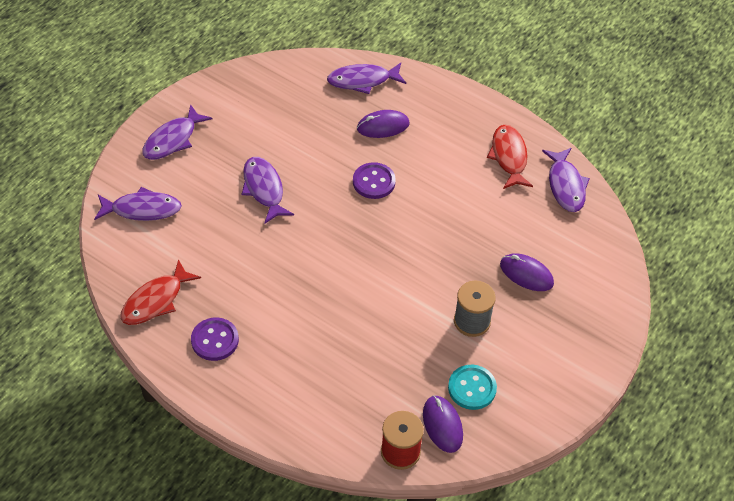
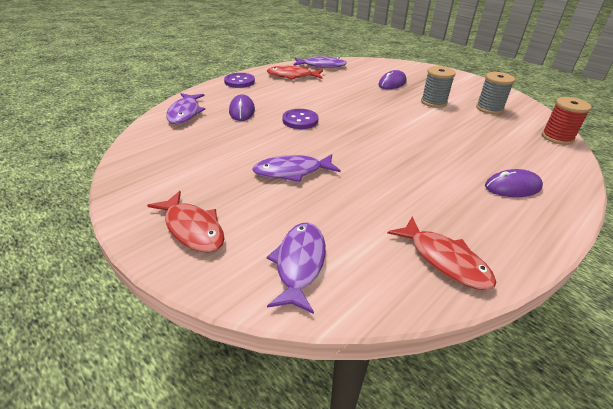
camera: 80 degrees left, 15 degrees down
purple fish [142,104,212,160] -> red fish [147,191,225,253]
purple button [191,317,239,361] -> purple button moved to [224,73,255,88]
purple mouse [423,395,463,453] -> purple mouse moved to [485,169,543,197]
turquoise button [448,365,497,410] -> grey spool [476,72,515,114]

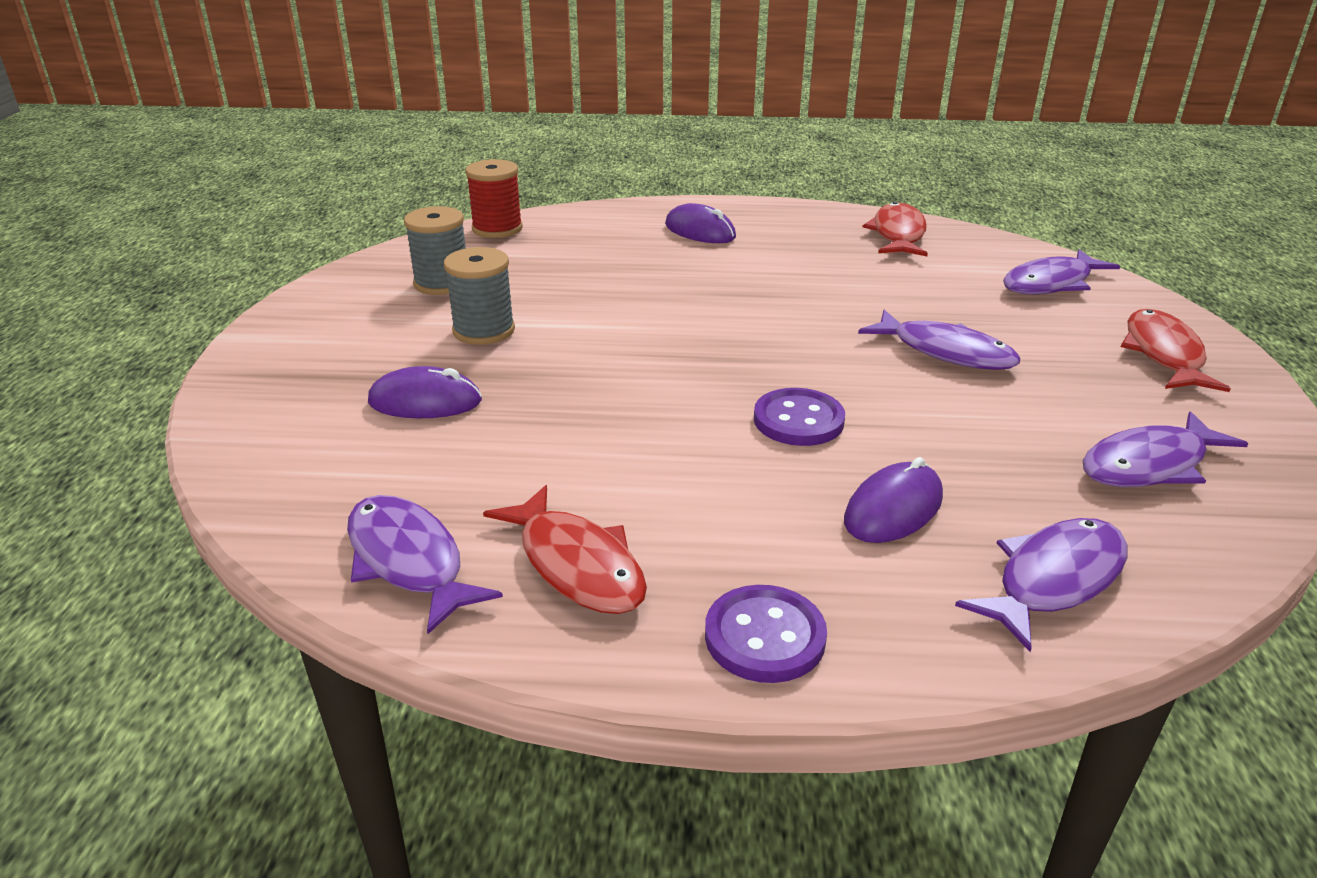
camera: 130 degrees left, 5 degrees down
none -> purple fish [1083,411,1248,487]

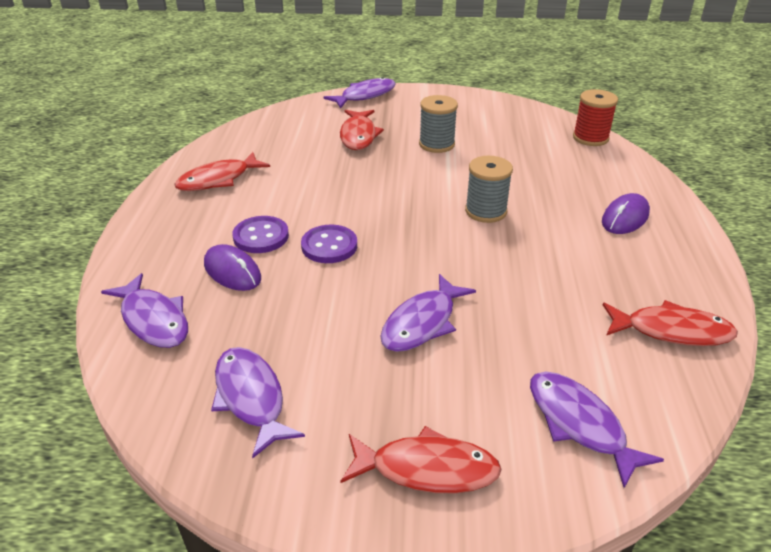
camera: 90 degrees right, 5 degrees up
purple fish [347,495,503,634] -> purple fish moved to [324,77,396,109]
purple mouse [368,366,482,418] -> red fish [340,110,384,150]
grey spool [404,206,466,295] -> grey spool moved to [465,156,513,223]
purple button [705,585,827,683] -> purple button moved to [233,216,289,253]

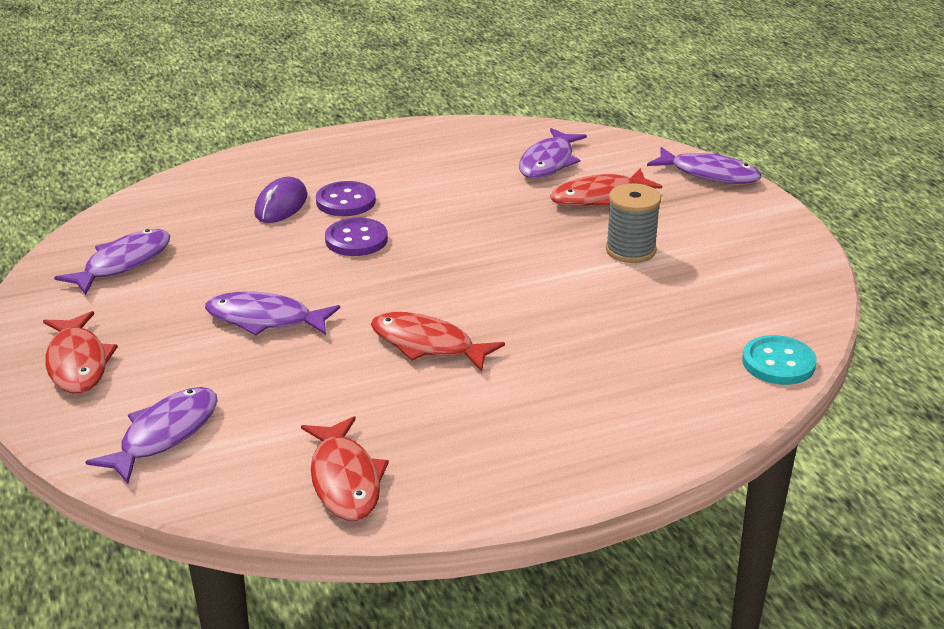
camera: 65 degrees right, 5 degrees down
purple fish [101,273,188,348] -> purple fish moved to [519,128,587,179]
red fish [174,152,270,191] -> red fish moved to [371,312,505,372]
grey spool [465,156,513,223] -> none
red spool [573,89,618,146] -> turquoise button [742,335,817,385]
purple mouse [602,193,650,234] -> none

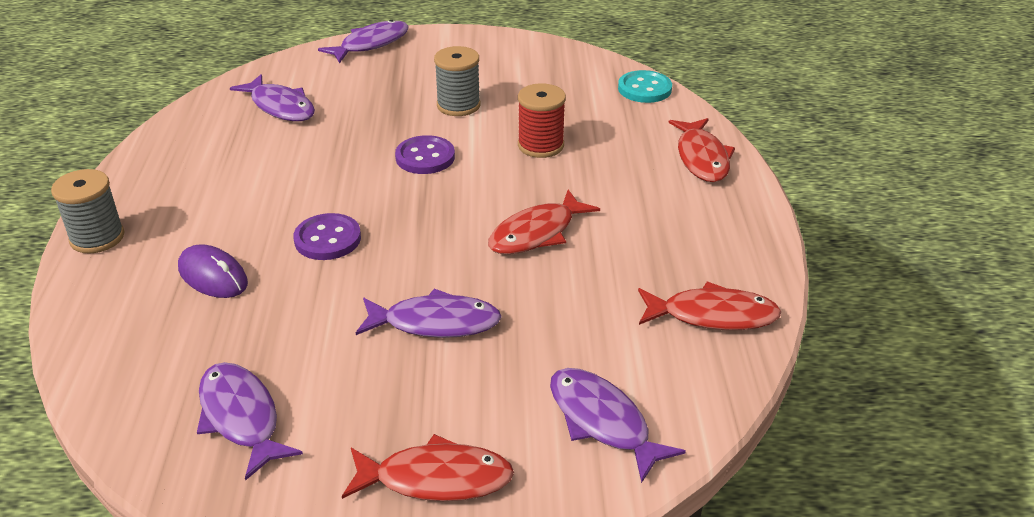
camera: 70 degrees left, 5 degrees up
purple fish [205,291,340,336] -> purple fish turned 120 degrees counterclockwise [356,288,502,338]
purple button [316,181,376,216] -> purple button moved to [395,135,455,174]
red fish [550,168,662,206] -> red fish moved to [668,118,735,182]
none -> grey spool [51,169,125,254]
none -> red spool [518,83,566,158]

